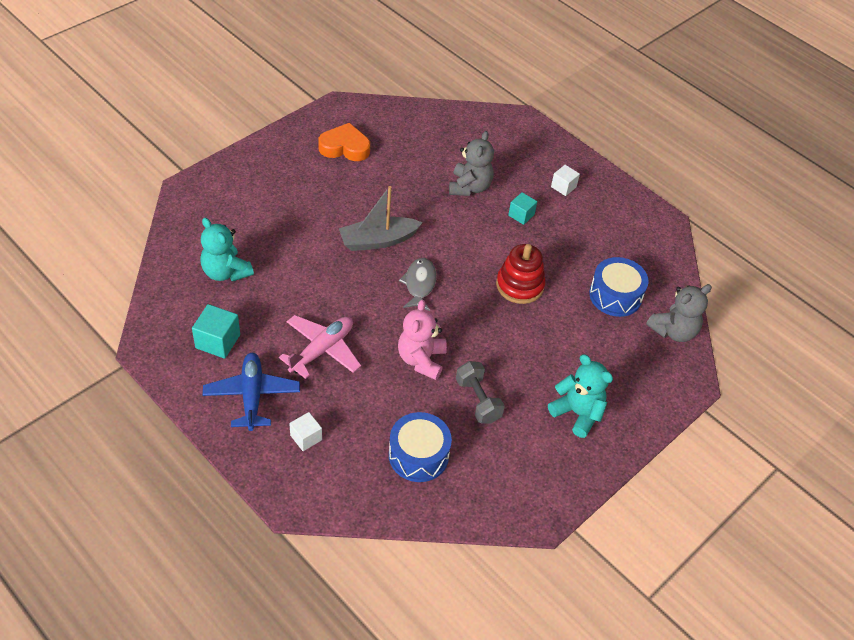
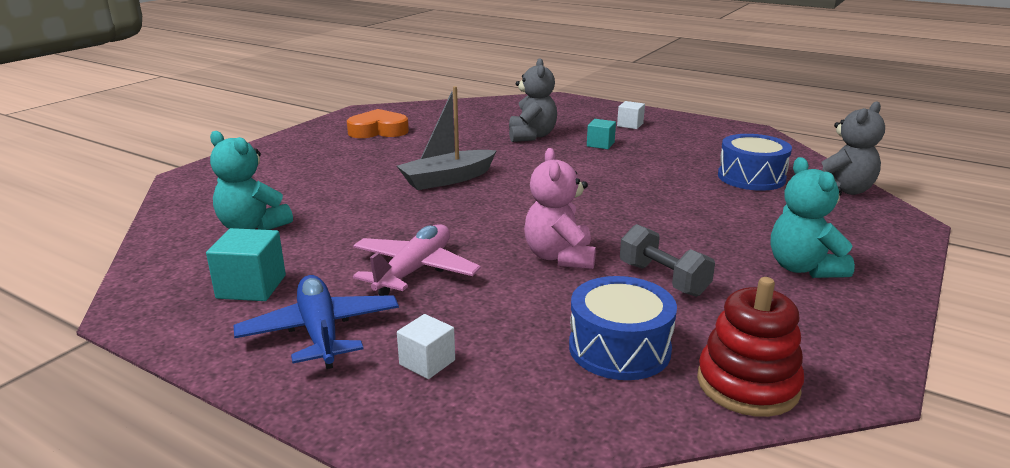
camera: 10 degrees left, 25 degrees down
grey fish [399,258,436,311] -> none
red stacking toy [496,244,546,304] -> red stacking toy moved to [697,277,804,417]
turquoise teddy bear [548,354,613,438] -> turquoise teddy bear turned 135 degrees counterclockwise [770,157,855,278]

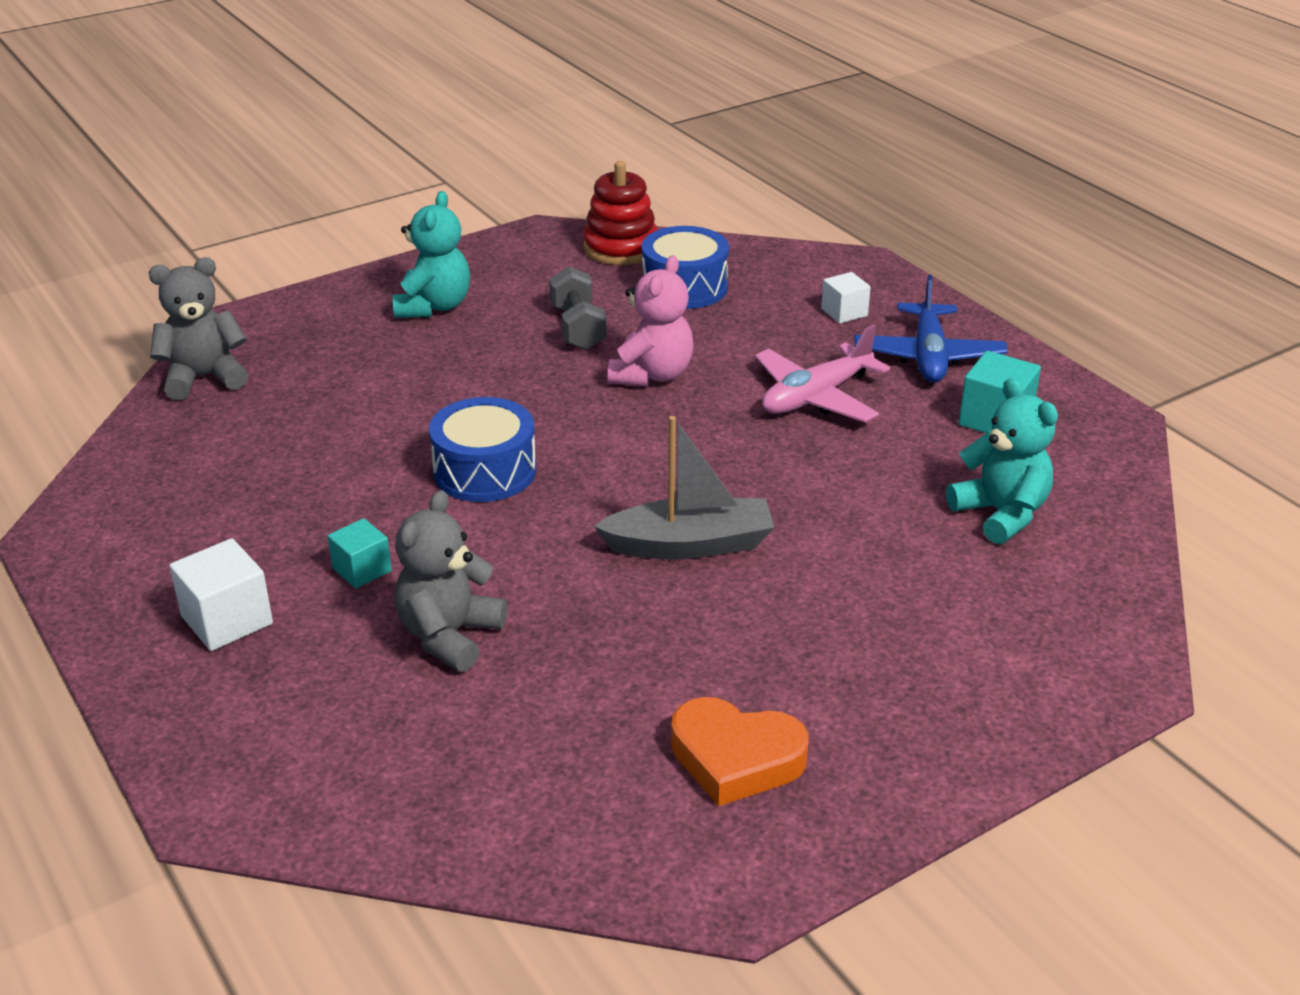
camera: 155 degrees left, 10 degrees up
white cube [617,101,645,129] -> white cube [169,538,273,651], size x1.53
blue drum [718,134,792,191] -> blue drum moved to [429,397,536,502]

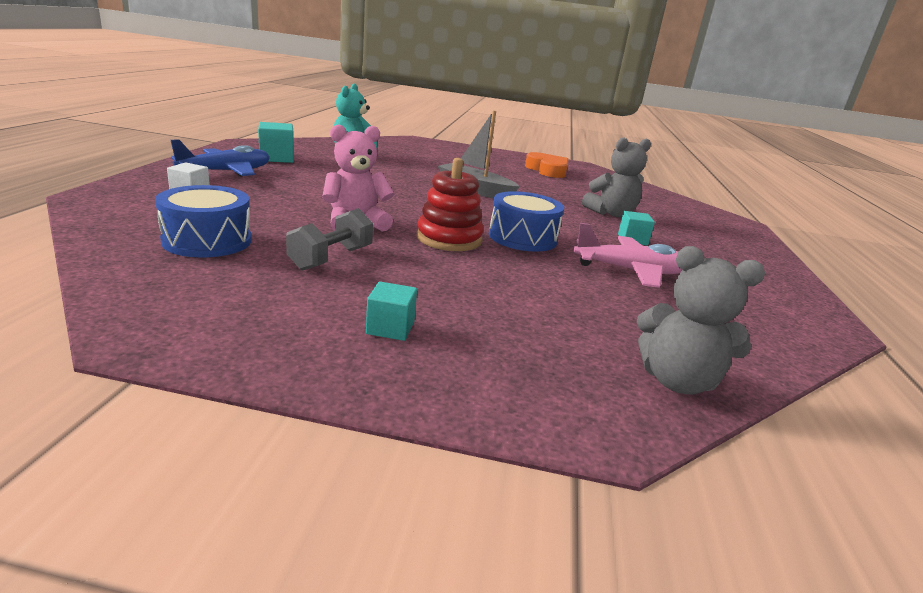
camera: 140 degrees left, 10 degrees down
white cube [169,538,273,651] -> none
turquoise teddy bear [393,191,470,318] -> turquoise cube [366,282,417,341]
red stacking toy [583,161,658,265] -> red stacking toy moved to [417,158,484,251]
pink plane [755,324,890,422] -> pink plane moved to [574,223,682,288]

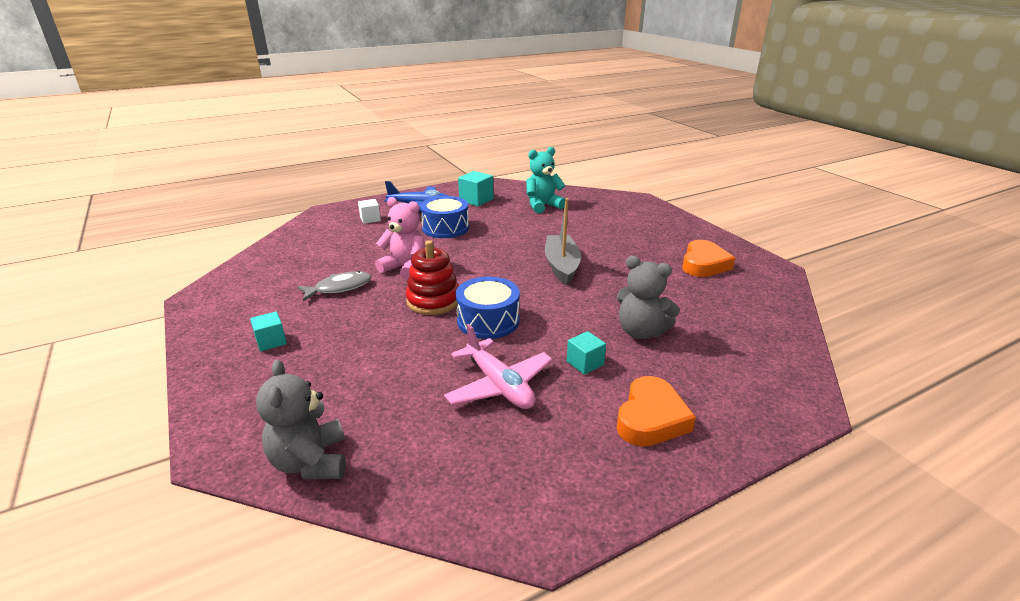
camera: 55 degrees right, 5 degrees up
blue drum [155,185,252,258] -> blue drum moved to [420,196,469,238]
grey dumbbell [286,208,373,271] -> grey fish [297,271,371,301]
none -> orange heart [616,376,696,447]

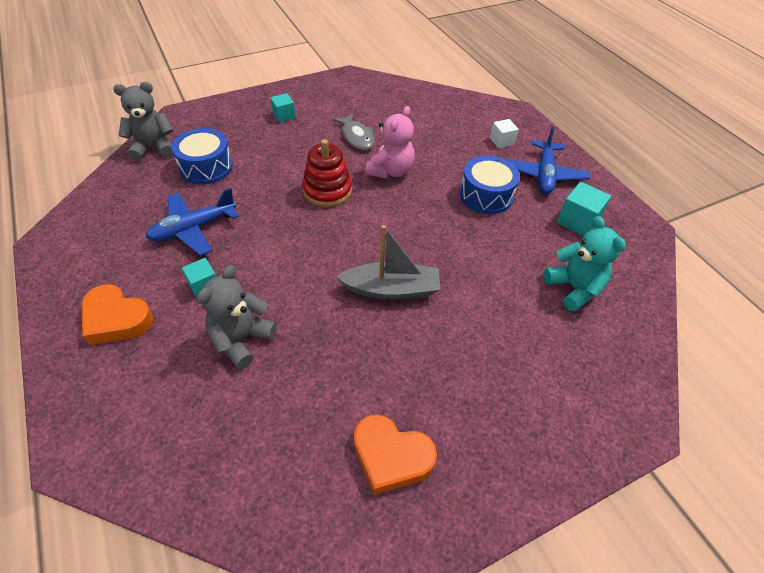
camera: 90 degrees right, 20 degrees up
pink plane [444,324,553,409] -> blue plane [146,188,239,256]
blue drum [456,277,520,339] -> blue drum moved to [172,128,233,184]

